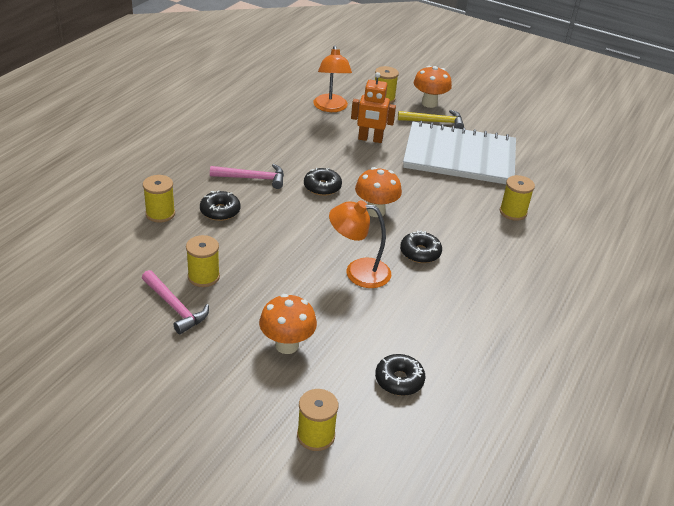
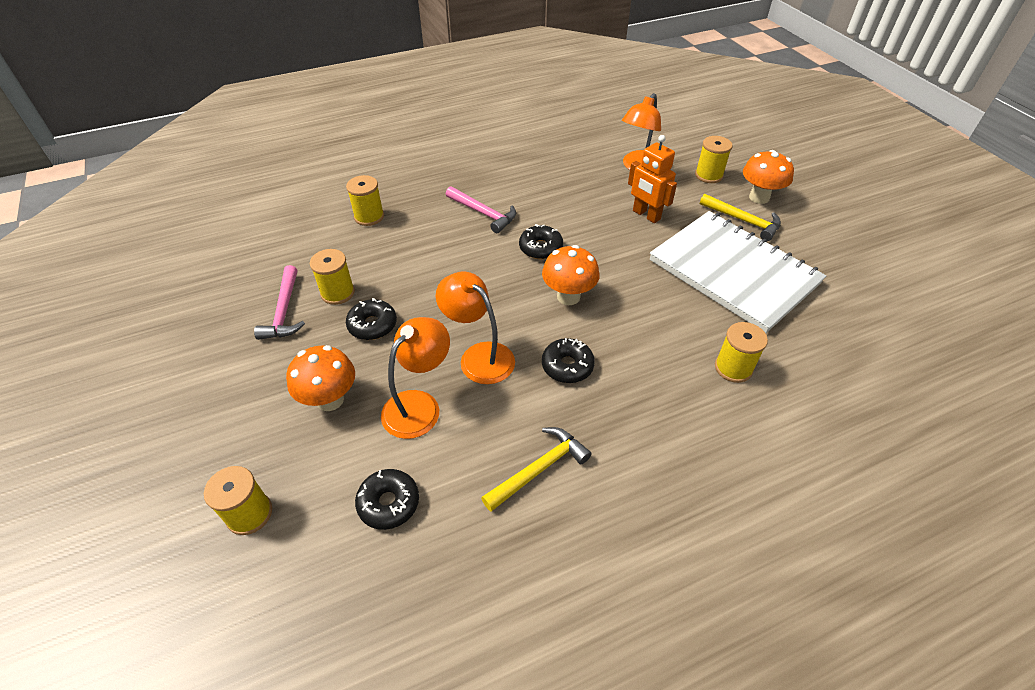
camera: 40 degrees right, 10 degrees up
black donut [200,190,240,221] -> black donut moved to [346,298,397,340]
none -> orange lamp [381,317,450,439]
none -> yellow hammer [481,427,592,512]

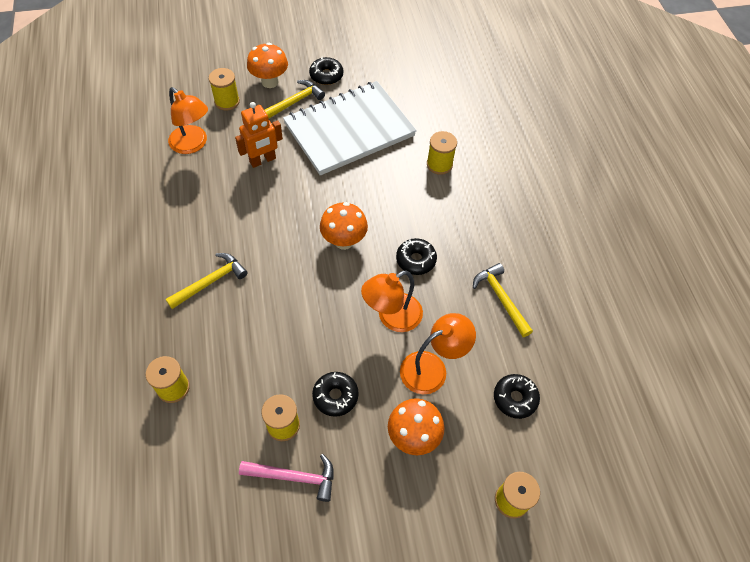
camera: 80 degrees left, 10 degrees up
orange lamp [381,317,450,439] -> orange lamp turned 105 degrees clockwise [400,313,476,394]
pink hammer [446,186,516,233] -> yellow hammer [166,253,248,309]
black donut [519,224,563,259] -> black donut moved to [309,57,343,85]

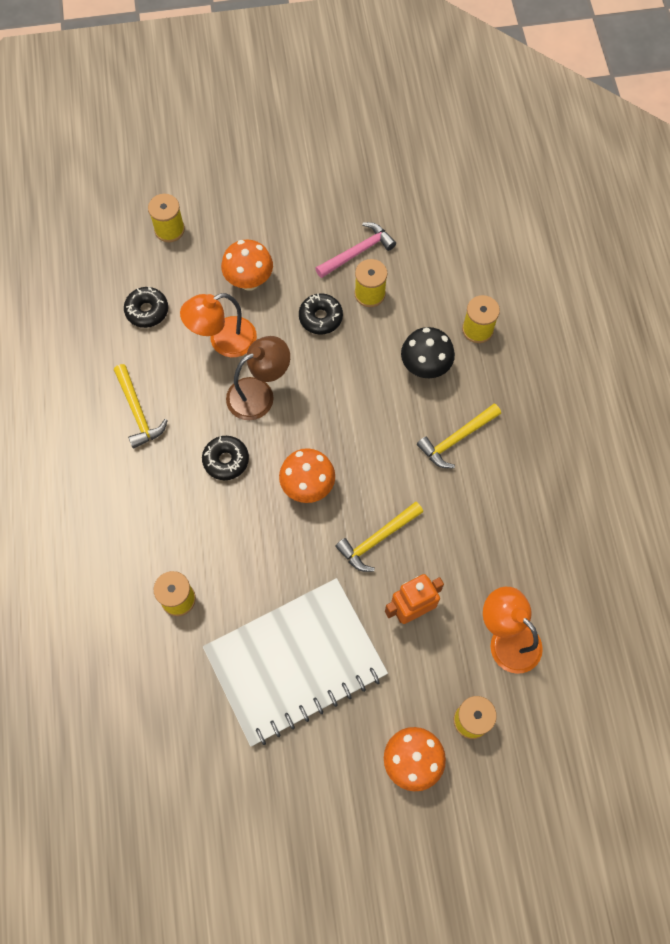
camera: 175 degrees left, 10 degrees up
pink hammer [239,454,334,502] -> pink hammer turned 135 degrees clockwise [315,222,396,278]
yellow hammer [265,80,325,119] -> yellow hammer moved to [336,502,423,572]
black donut [309,57,343,85] -> none
orange lamp [361,270,423,332] -> brown lamp [226,336,290,420]
none -> black mushroom [401,327,455,378]

